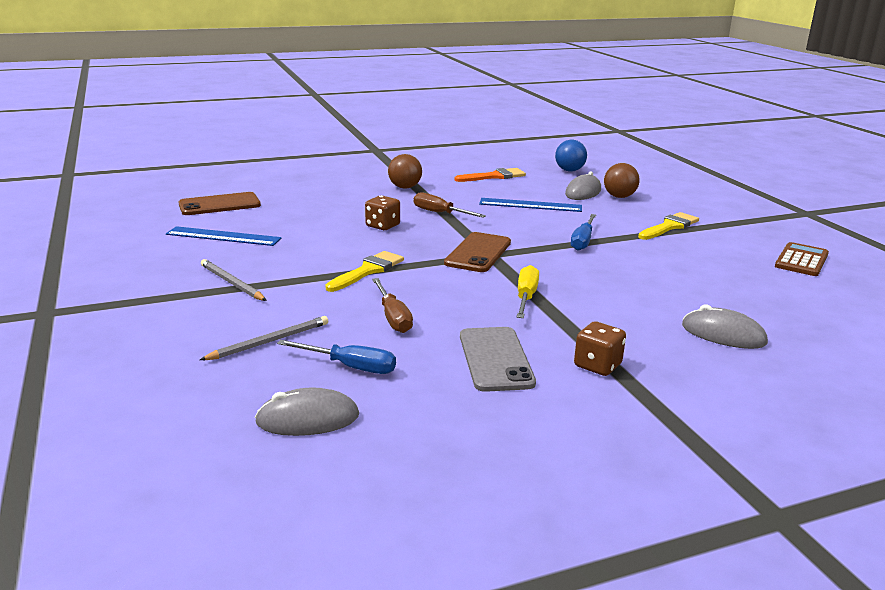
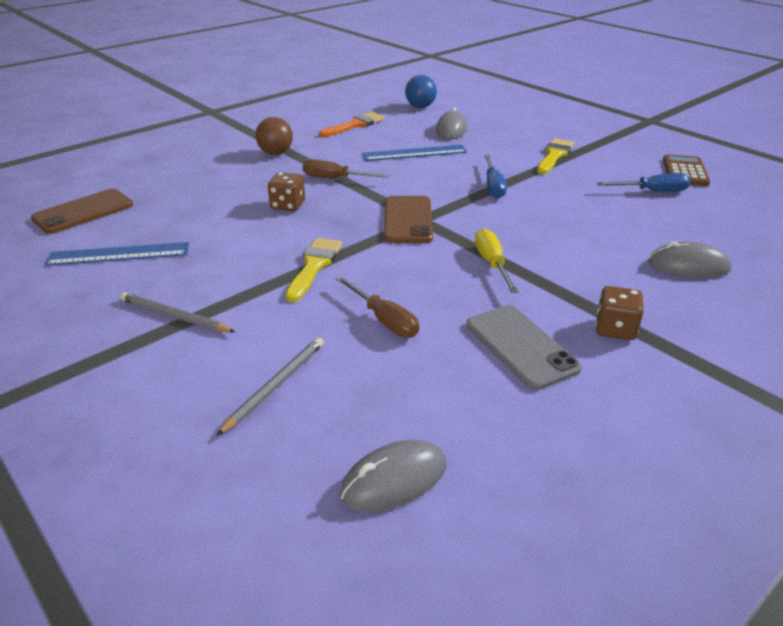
camera: 20 degrees left, 10 degrees up
blue screwdriver [277,340,396,374] -> blue screwdriver moved to [597,174,690,192]
brown ball [604,163,640,198] -> none

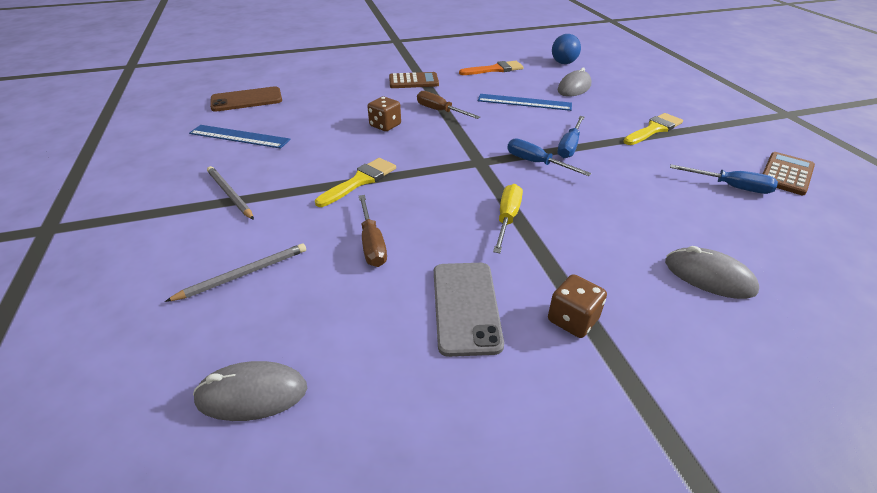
camera: 25 degrees right, 5 degrees up
brown ball [255,117,293,155] -> brown calculator [389,72,439,88]
brown phone [384,196,433,243] -> none
none -> blue screwdriver [507,138,592,176]

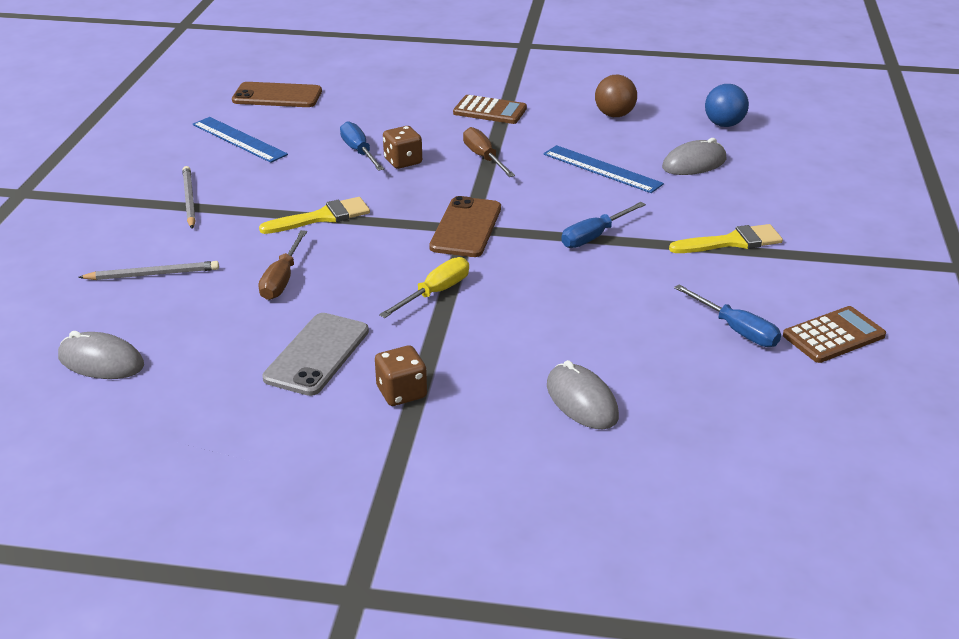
camera: 25 degrees right, 5 degrees down
orange brush [459,61,524,75] -> brown ball [595,75,637,117]
blue screwdriver [507,138,592,176] -> blue screwdriver moved to [340,121,384,171]
none -> brown phone [429,196,501,257]

